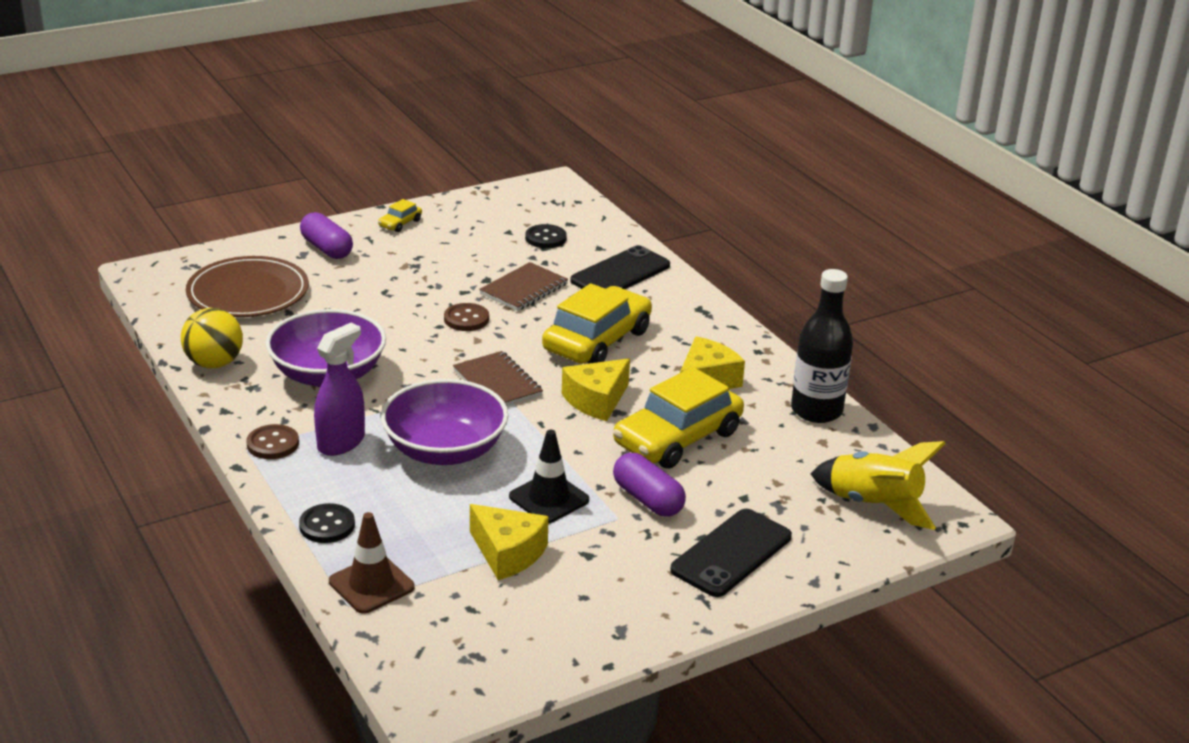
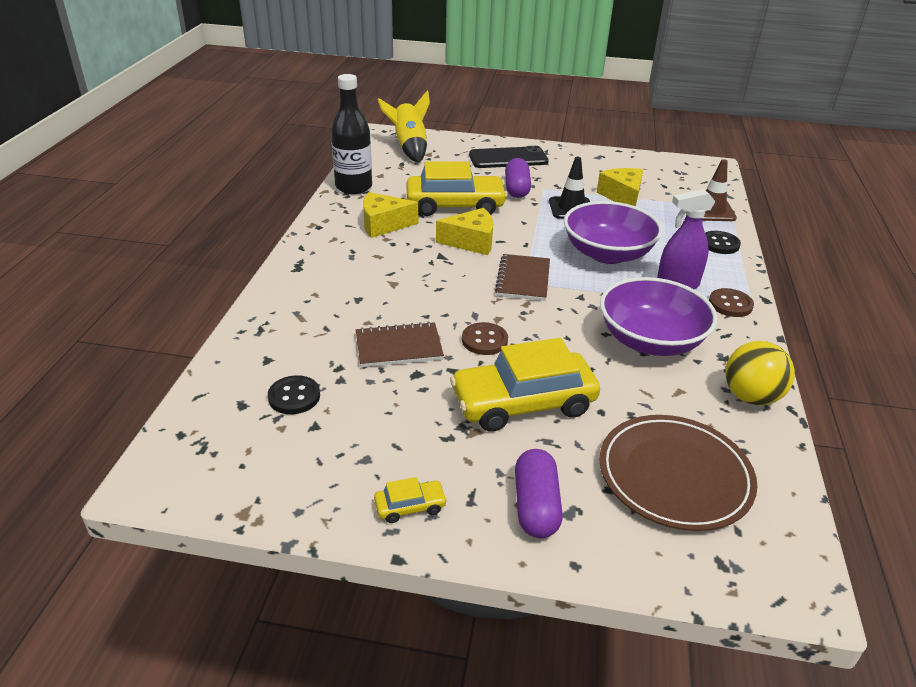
camera: 140 degrees left, 5 degrees up
yellow car [542,283,652,364] -> yellow car moved to [450,338,600,432]
black phone [570,245,670,289] -> none

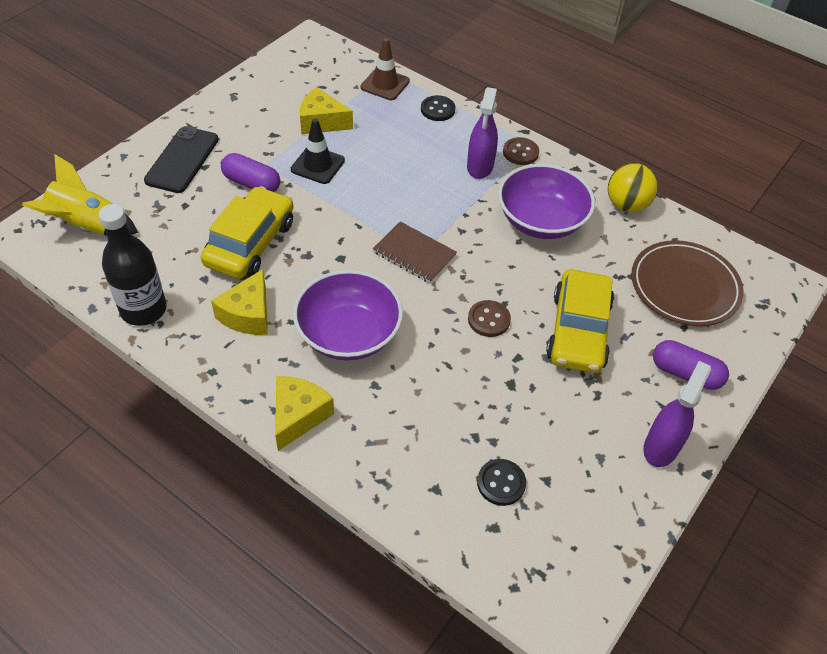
camera: 65 degrees left, 15 degrees up
brown notebook [356,322,444,367] -> none
yellow car [374,477,447,523] -> purple spray bottle [644,361,711,467]
yellow cheese [436,208,493,255] -> yellow cheese moved to [275,376,334,451]
purple bowl [564,201,662,264] -> purple bowl moved to [293,270,403,361]

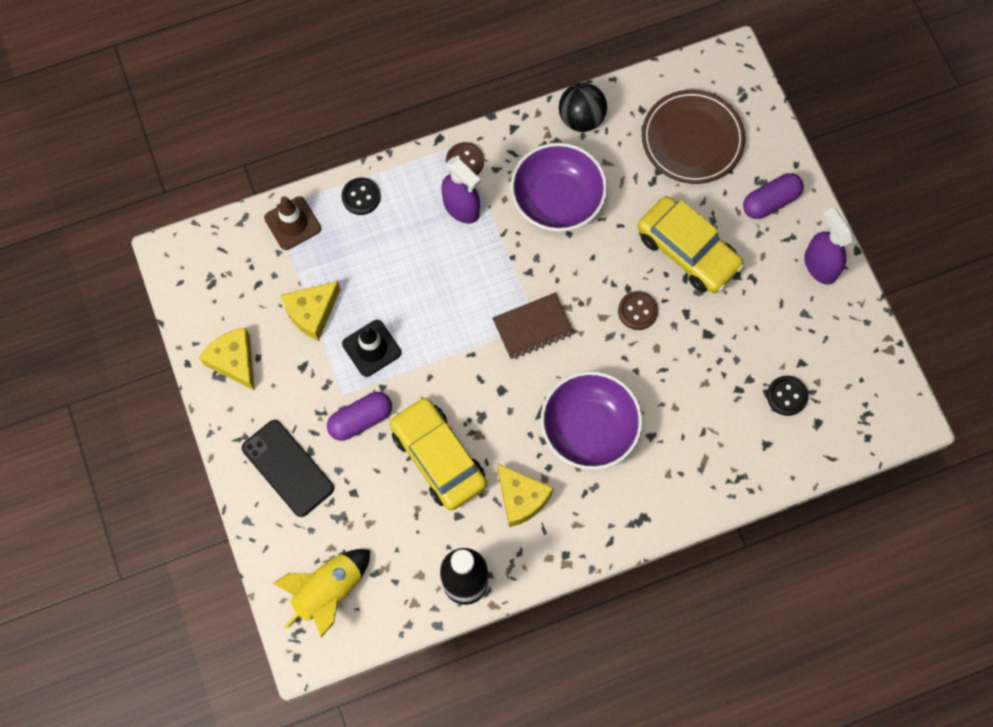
camera: 55 degrees left, 20 degrees up
yellow cheese [275,376,334,451] -> yellow cheese moved to [199,328,255,391]
yellow ball [608,163,658,212] -> black ball [559,83,607,132]

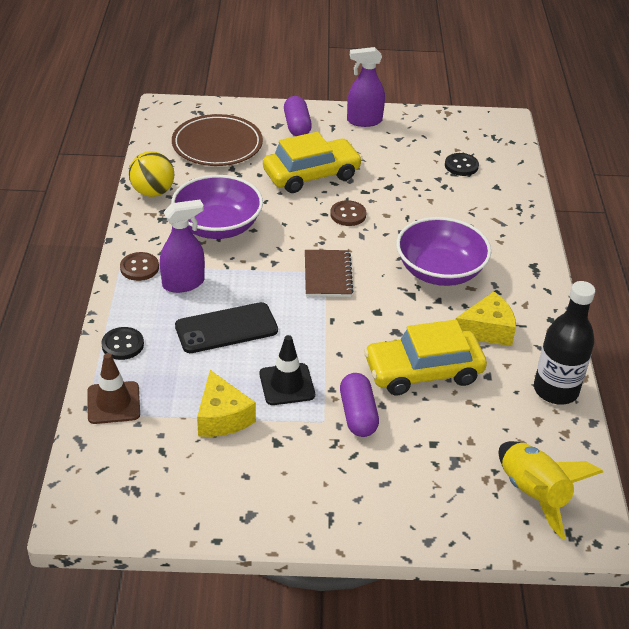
camera: 70 degrees left, 30 degrees down
yellow cheese [199,328,255,391] -> none
black phone [242,420,334,517] -> black phone moved to [175,302,278,353]
black ball [559,83,607,132] -> yellow ball [129,151,174,197]

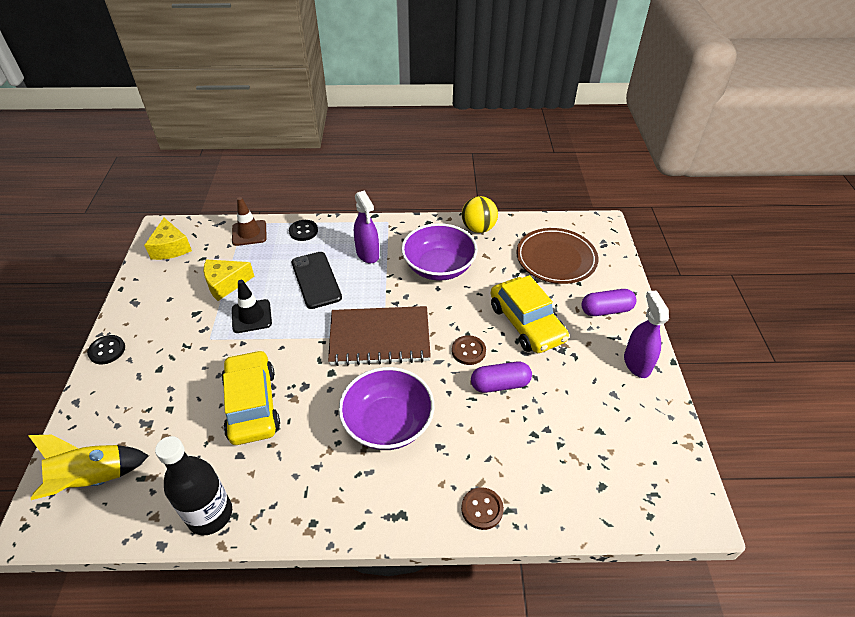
camera: 90 degrees right, 5 degrees up
brown button [120,252,159,281] -> brown button moved to [461,487,504,530]
brown notebook [305,250,354,297] -> brown notebook [328,306,431,366], size x1.68
purple capsule [340,373,379,437] -> purple capsule moved to [471,362,532,393]
black button [445,153,479,176] -> black button moved to [87,335,125,364]
yellow cheese [456,292,516,346] -> yellow cheese moved to [144,218,192,260]

